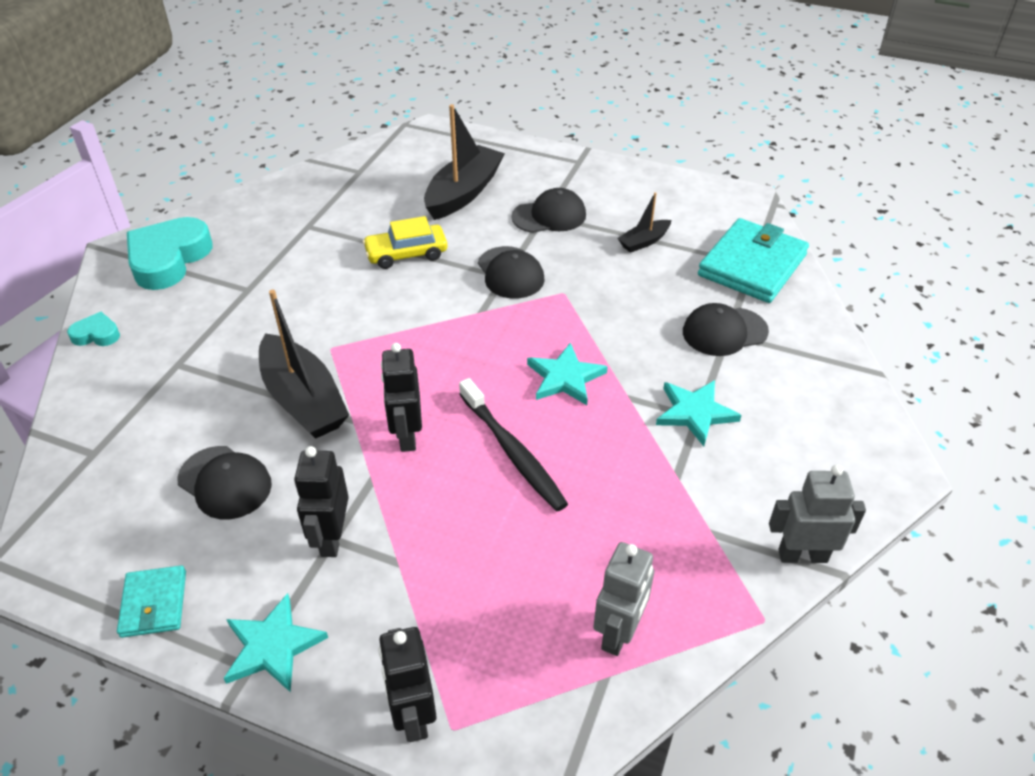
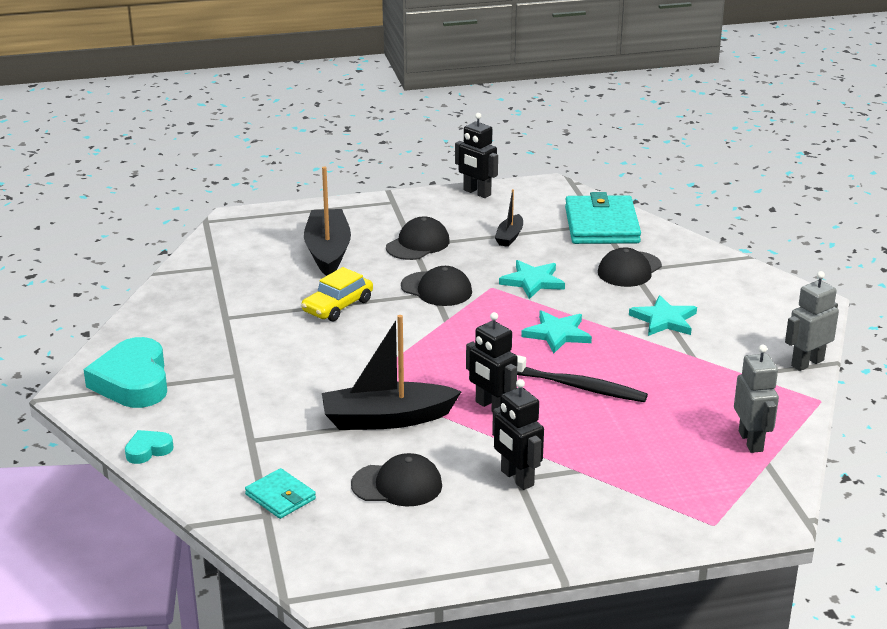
camera: 35 degrees left, 15 degrees down
turquoise wallet [117,565,186,638] -> turquoise wallet moved to [245,468,316,519]
turquoise star [224,593,328,693] -> turquoise star moved to [499,260,565,299]
black boat [259,289,349,439] -> black boat turned 150 degrees clockwise [322,315,462,430]
black robot [379,627,437,742] -> black robot moved to [455,113,498,198]

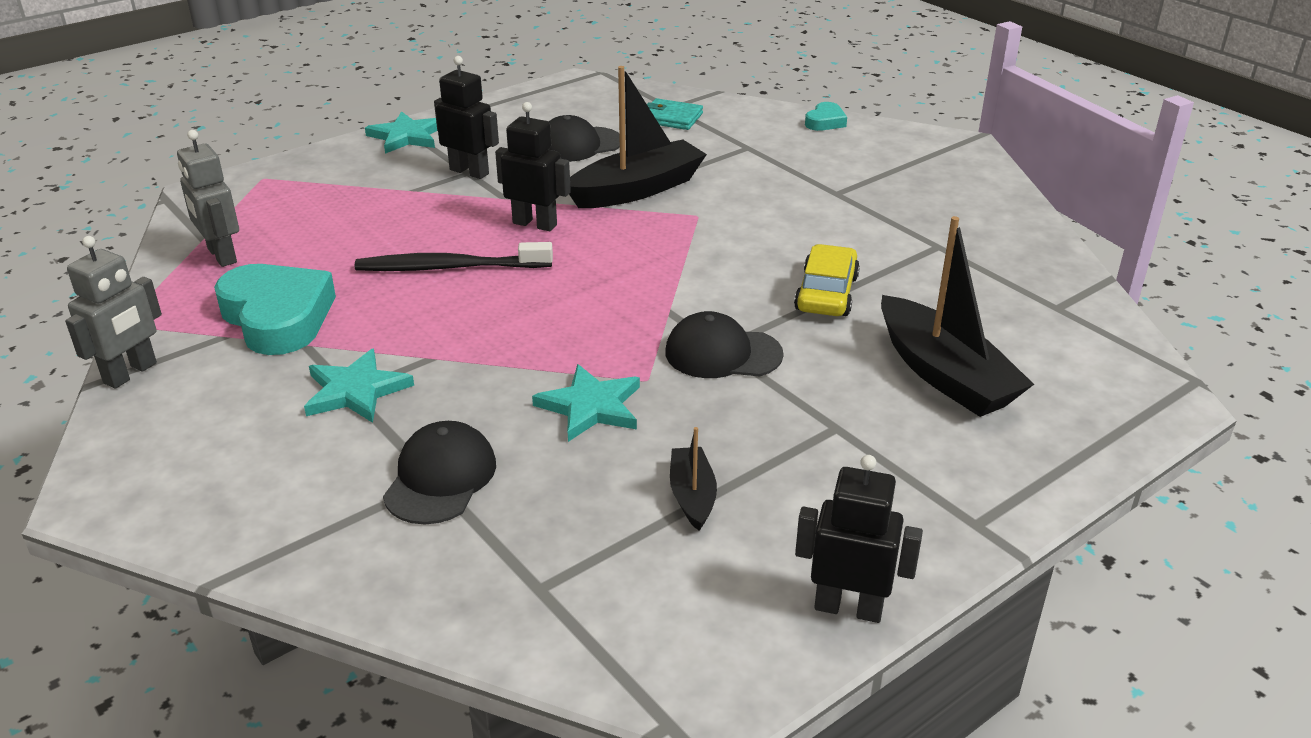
camera: 155 degrees right, 5 degrees up
turquoise heart [83,337,167,408] -> turquoise heart moved to [214,264,336,355]
black cap [386,217,450,260] -> none
turquoise star [521,310,592,353] -> turquoise star moved to [365,111,437,154]
turquoise wallet [565,192,641,244] -> none

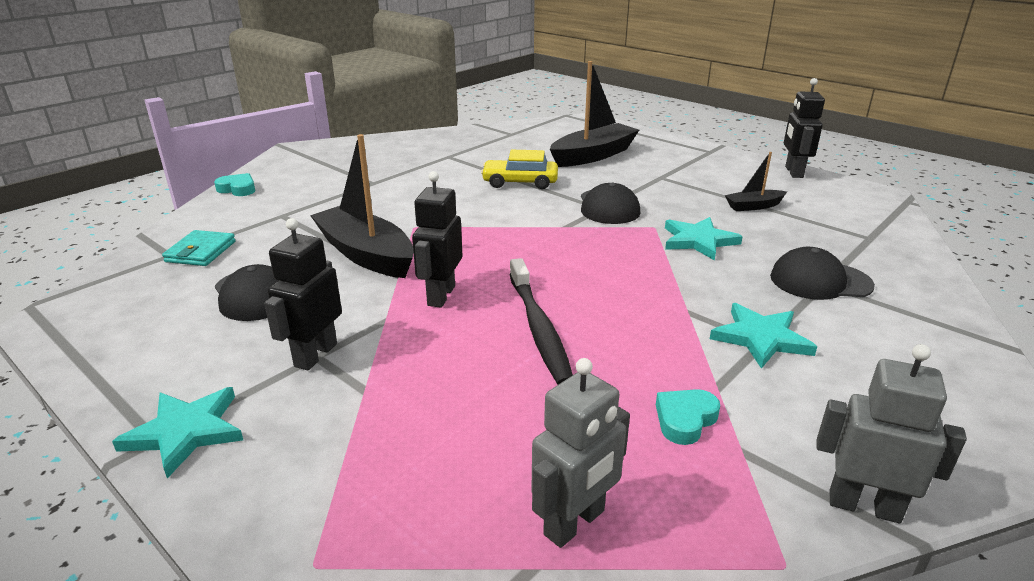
camera: 100 degrees left, 5 degrees down
turquoise heart [214,264,336,355] -> turquoise heart [656,389,720,445], size x0.47

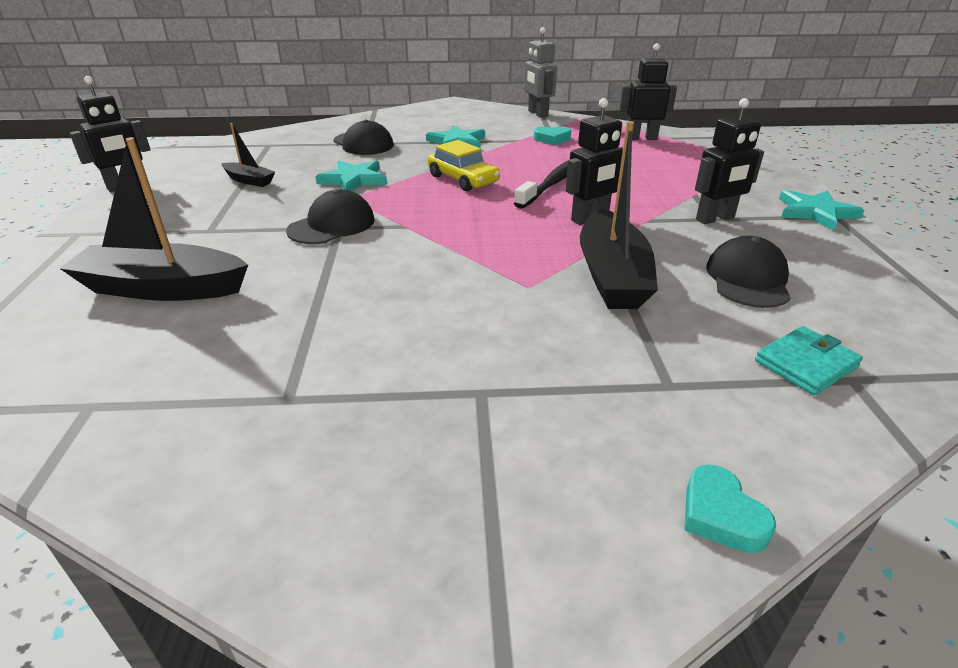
camera: 135 degrees left, 5 degrees up
yellow car [481,150,558,189] -> yellow car moved to [428,140,500,191]
grey robot [531,358,630,548] -> black robot [620,43,677,140]

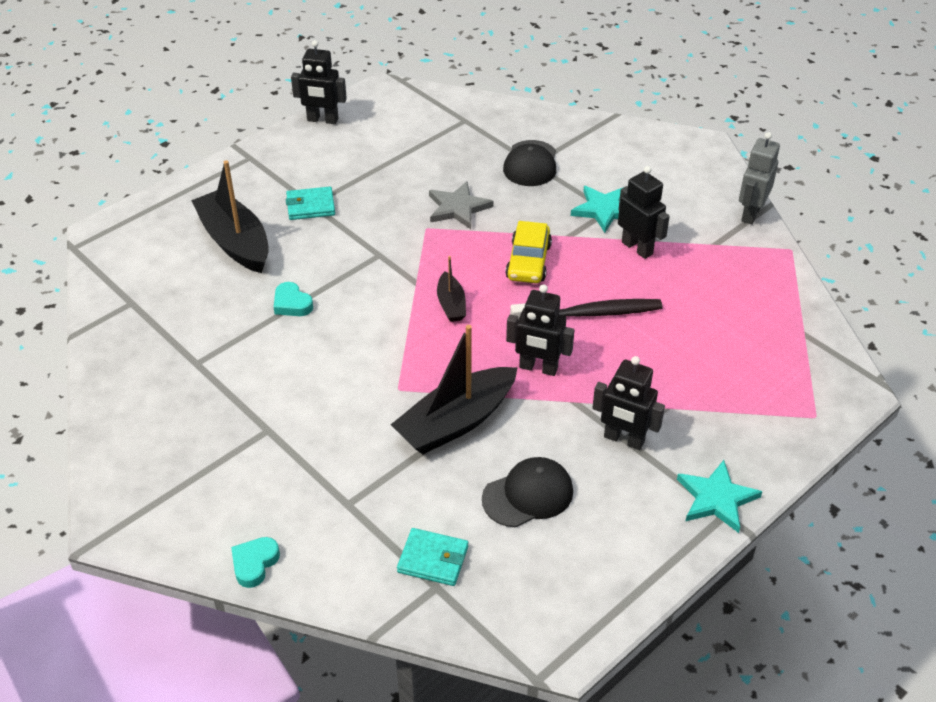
camera: 50 degrees right, 10 degrees up
black boat [222,123,275,187] -> black boat moved to [437,256,466,322]
black cap [286,189,375,244] -> none
turquoise star [315,161,387,191] -> grey star [429,181,494,229]
turquoise heart [534,126,571,145] -> turquoise heart moved to [274,282,313,316]
black robot [620,43,677,140] -> black robot moved to [618,166,670,259]
none -> turquoise wallet [286,187,335,220]

